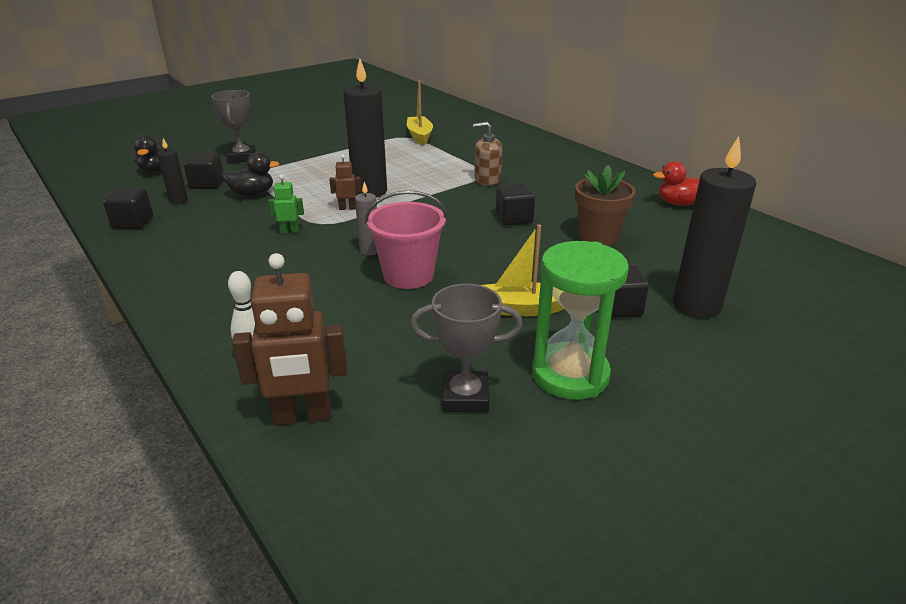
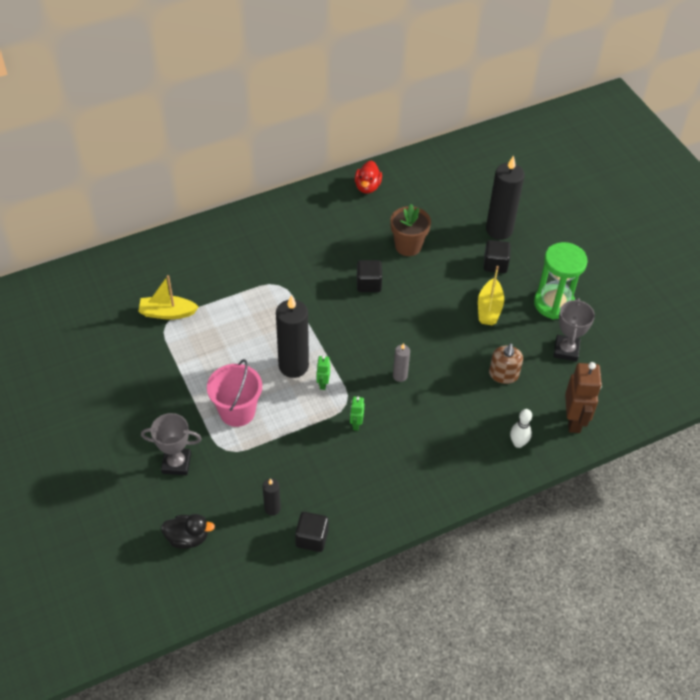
camera: 80 degrees left, 20 degrees up
black cube [184,153,223,189] -> none
black duck [222,152,279,196] -> none
brown robot [329,154,362,210] -> green robot [317,356,330,390]
pink bucket [365,190,447,289] -> pink bucket moved to [207,359,262,427]
brown soap dispenser [473,122,502,186] -> brown soap dispenser moved to [489,343,523,384]

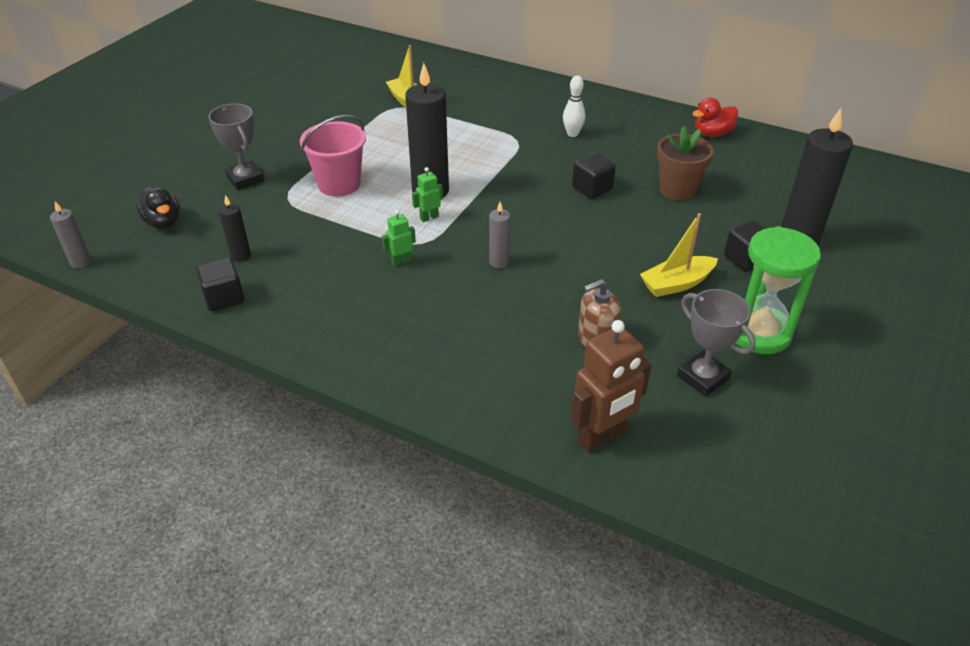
camera: 55 degrees right, 10 degrees down
white bowling pin [510,409,532,448] -> white bowling pin moved to [563,75,586,137]
grey trophy [554,298,595,362] -> grey trophy turned 75 degrees clockwise [677,289,756,397]
none -> grey candle [50,201,91,268]

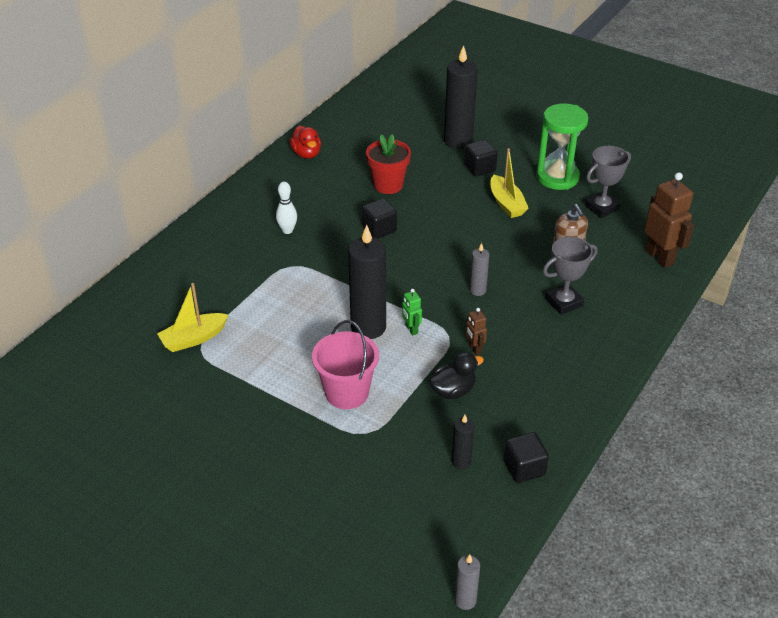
camera: 85 degrees left, 0 degrees up
black duck [136,186,180,229] -> black duck moved to [429,352,484,399]
grey trophy [208,104,264,190] -> grey trophy moved to [543,237,598,315]
green robot [382,210,416,266] -> brown robot [466,308,487,355]
brown flower pot [657,126,713,201] -> red flower pot [366,134,411,194]

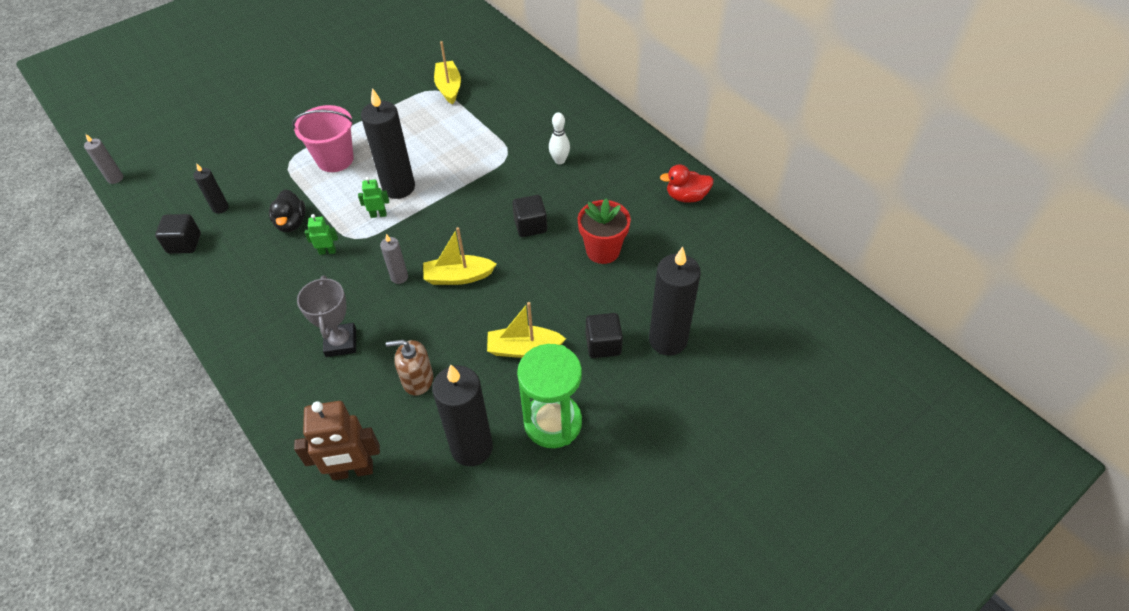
camera: 110 degrees right, 10 degrees up
brown robot [466,308,487,355] -> green robot [305,214,338,255]
grey trophy [585,146,631,218] -> black candle [432,364,493,466]
none -> yellow boat [423,227,496,285]

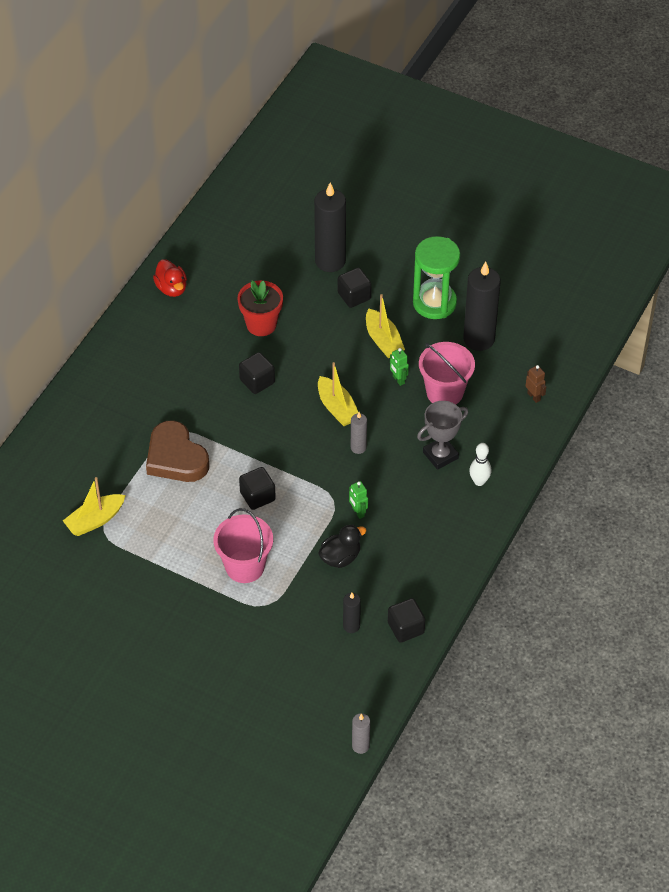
camera: 115 degrees left, 0 degrees up
brown robot [294,401,380,481] -> brown robot [526,365,546,403], size x0.49
green robot [358,177,389,218] -> green robot moved to [390,348,409,386]
black candle [361,88,415,199] -> black cube [239,467,276,510]
brown soap dispenser [386,340,433,396] -> pink bucket [419,342,475,404]
white bowling pin [549,112,570,164] -> white bowling pin moved to [469,443,491,486]
none -> brown heart [146,420,209,482]

